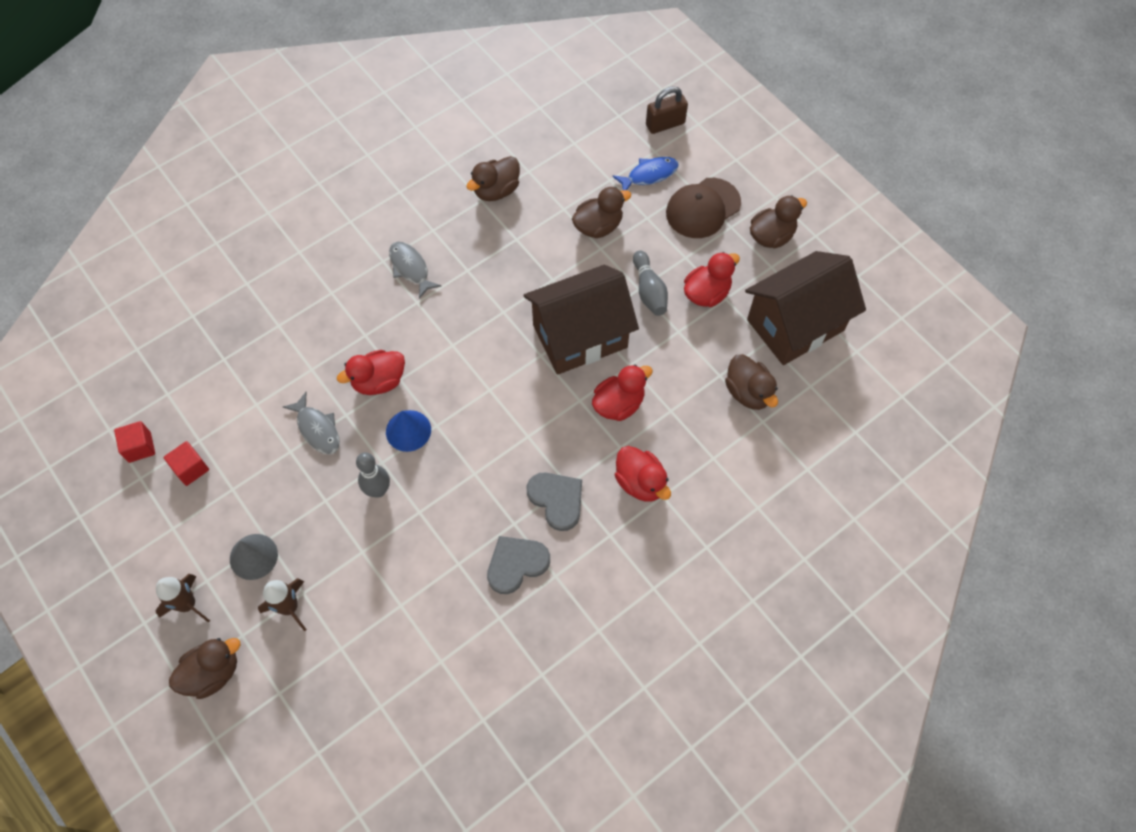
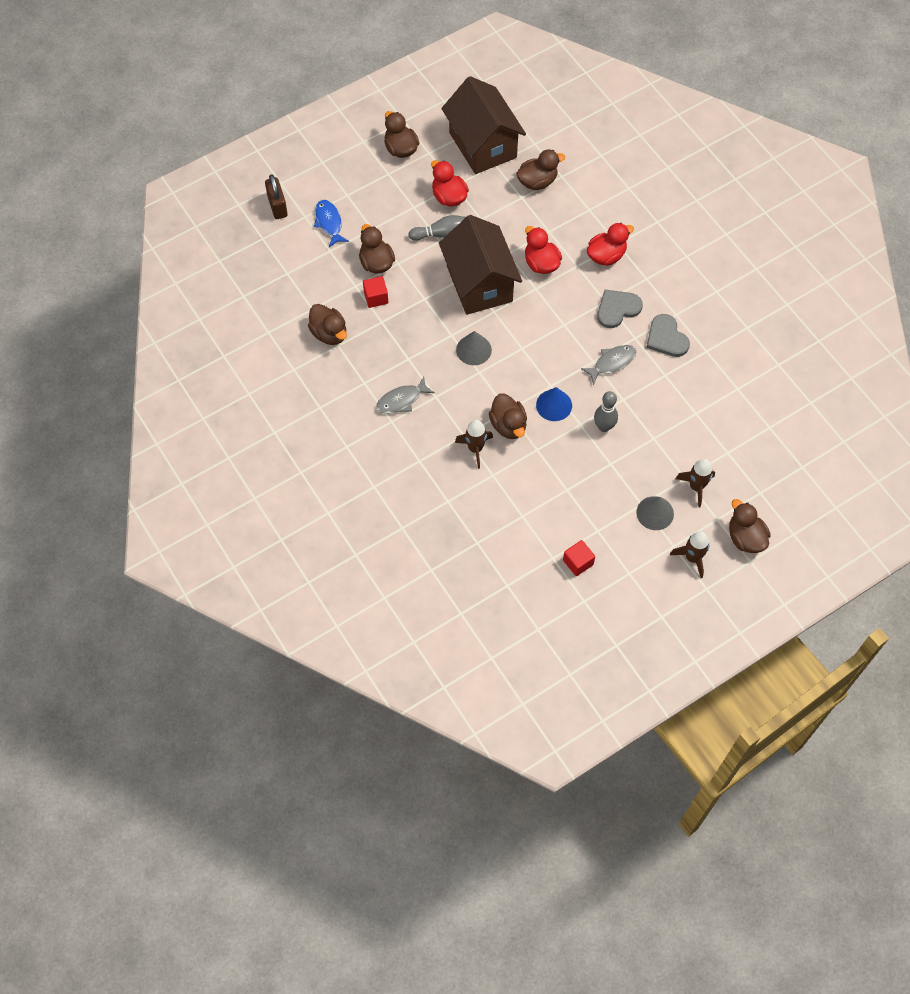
camera: 85 degrees left, 0 degrees up
red cube [114,421,155,463] -> red cube moved to [363,276,388,308]
grey fish [283,392,340,454] -> grey fish moved to [581,345,637,385]
red duck [337,350,405,395] -> brown duck [489,394,527,439]
brown cap [666,178,741,238] -> none
none -> brown rocket [455,420,493,469]
none -> grey cone [456,331,492,365]

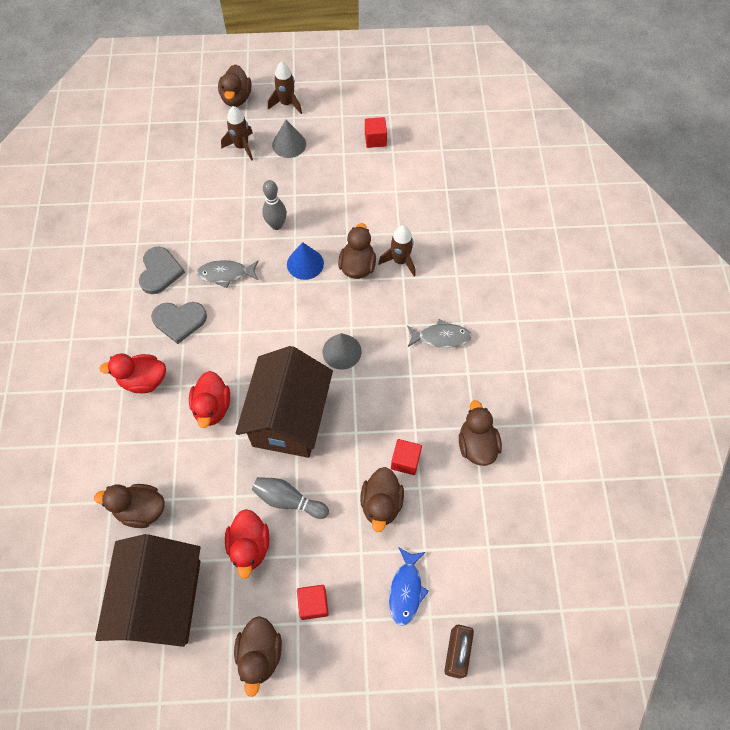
camera: 150 degrees left, 0 degrees up
none -> red cube [297,585,329,620]

